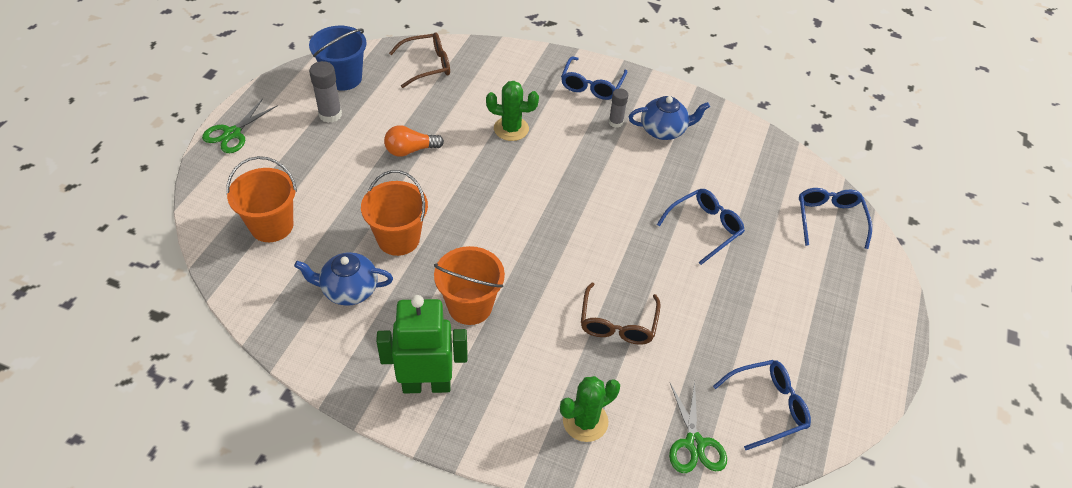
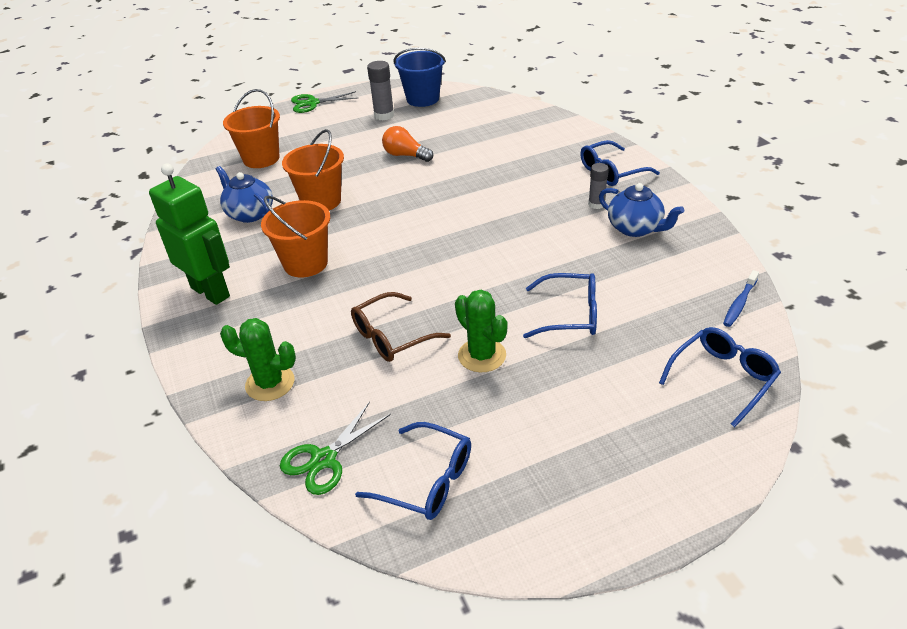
camera: 50 degrees right, 10 degrees down
brown glasses [389,32,450,88] -> none
green cactus [486,81,539,141] -> green cactus moved to [455,290,507,372]
none -> blue toothbrush [723,270,759,327]

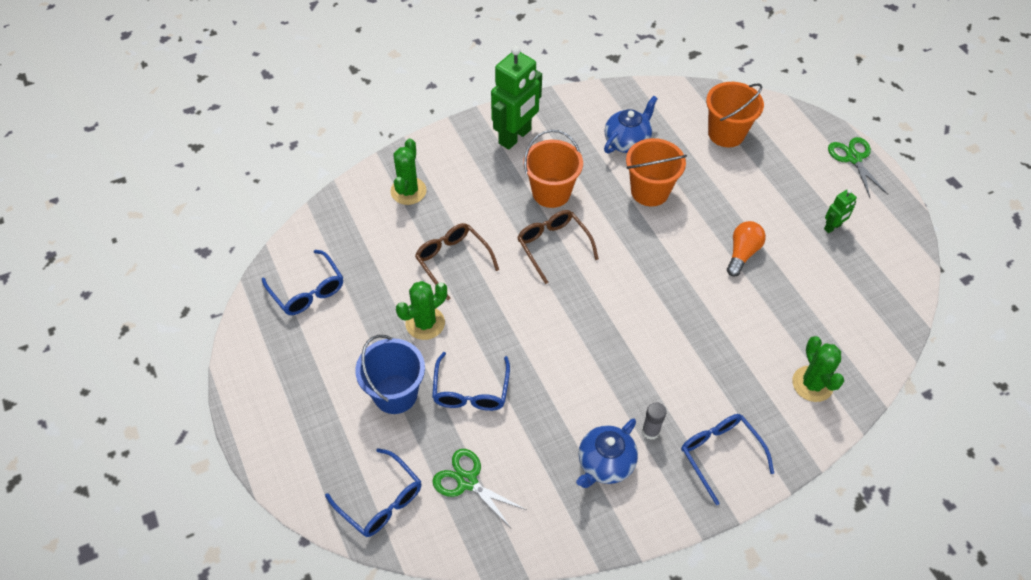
camera: 85 degrees right, 15 degrees up
green scissors [280,402,391,495] -> green scissors moved to [432,449,526,528]
blue glasses [355,422,471,520] -> blue glasses turned 60 degrees counterclockwise [262,250,343,315]
grey glue stick [367,61,394,120] -> green robot [824,189,857,233]
blue bucket [394,48,446,107] -> blue bucket moved to [355,335,425,414]
blue toothbrush [723,270,759,327] -> none
none -> brown glasses [517,210,599,284]
none -> green cactus [792,336,844,402]

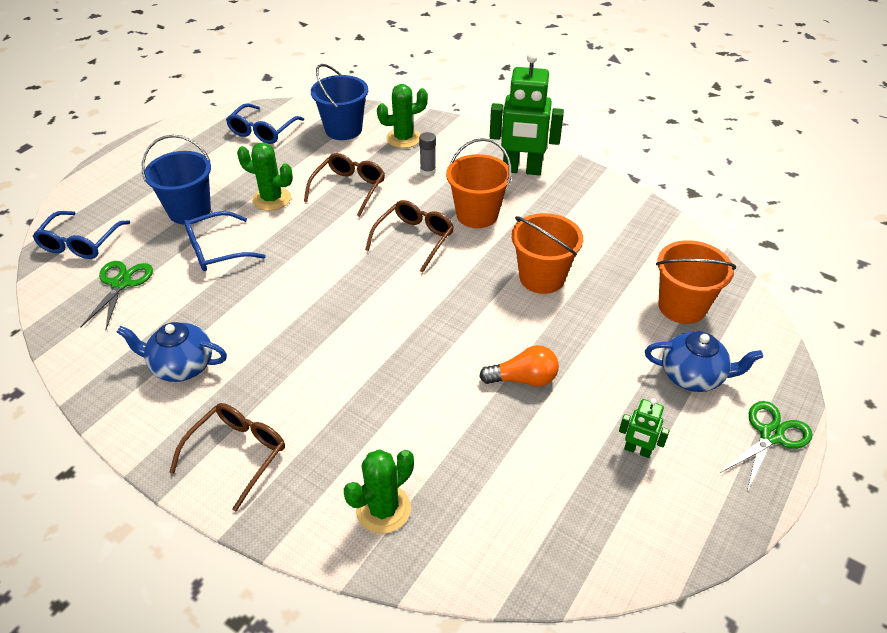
camera: 60 degrees right, 10 degrees down
blue teapot [604,96,658,153] -> blue teapot moved to [645,332,763,392]
grey glue stick [642,402,666,440] -> grey glue stick moved to [419,132,436,176]
blue glasses [681,414,774,505] -> brown glasses [169,403,285,512]
none -> blue bucket [311,64,368,140]

